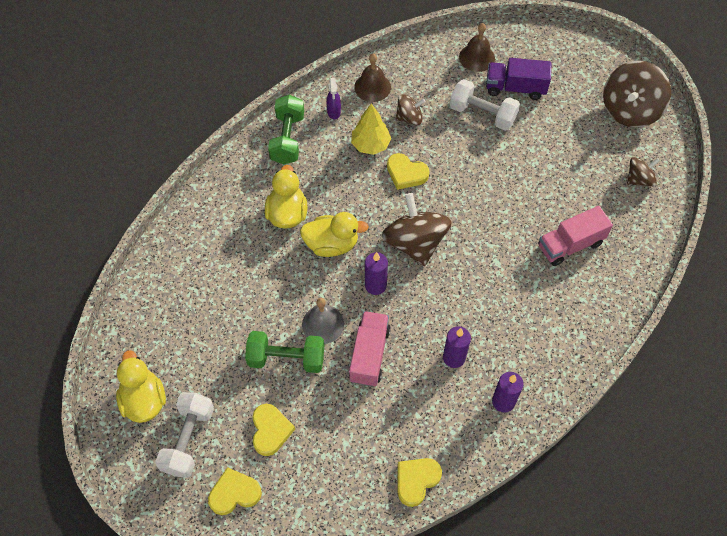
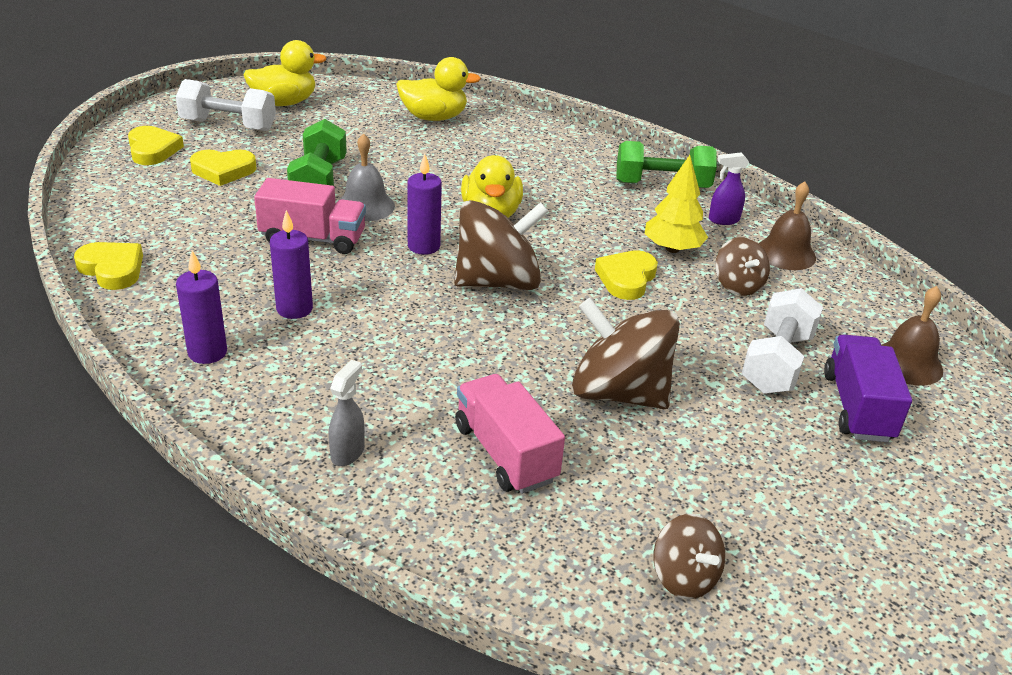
camera: 85 degrees right, 25 degrees down
yellow duck [265,165,307,229] -> yellow duck moved to [396,57,481,121]
brown spinning top [603,61,671,128] -> brown spinning top moved to [572,298,680,409]
none -> grey spray bottle [328,360,365,466]

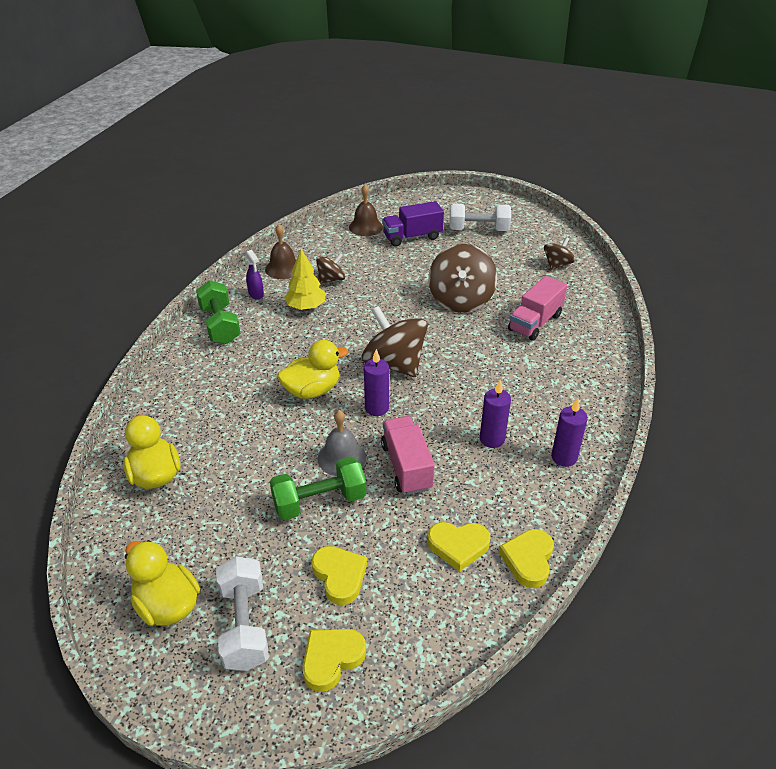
camera: 110 degrees left, 5 degrees up
grey spray bottle [328,360,365,466] -> none
yellow heart [595,250,658,300] -> yellow heart moved to [427,522,491,572]
white dumbbell [742,288,823,394] -> white dumbbell moved to [449,204,511,231]

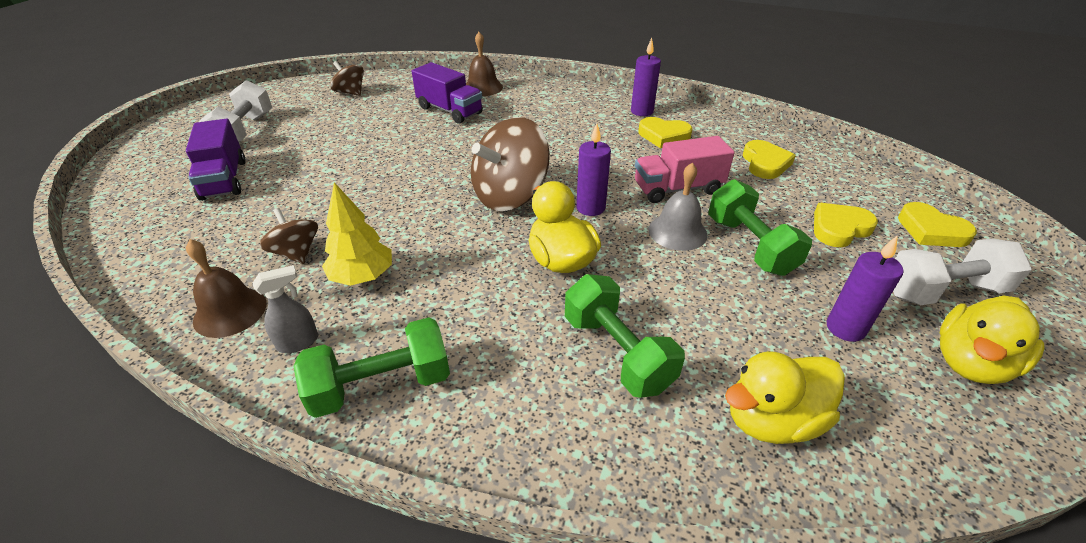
camera: 90 degrees left, 0 degrees up
purple spray bottle [246,250,264,299] -> grey spray bottle [253,265,318,353]
brown bell [349,185,383,236] -> brown bell moved to [466,32,503,96]
brown spinning top [429,244,497,313] -> none
purple candle [480,380,511,448] -> purple candle moved to [827,235,903,342]
yellow heart [499,529,554,588] -> yellow heart moved to [638,117,692,148]
pink truck [508,276,567,341] -> purple truck [412,62,483,124]
none -> green dumbbell [565,274,685,398]

